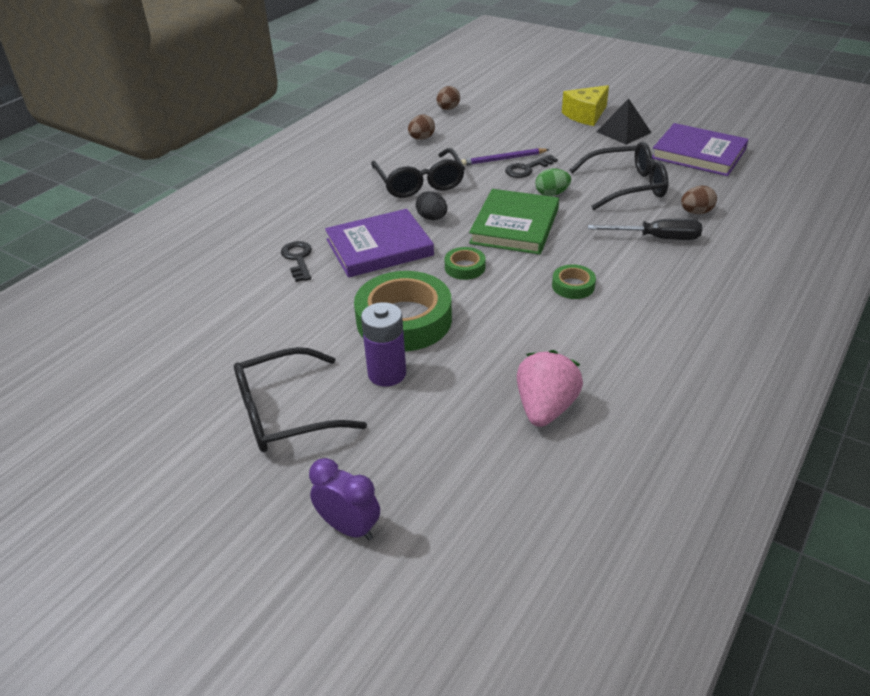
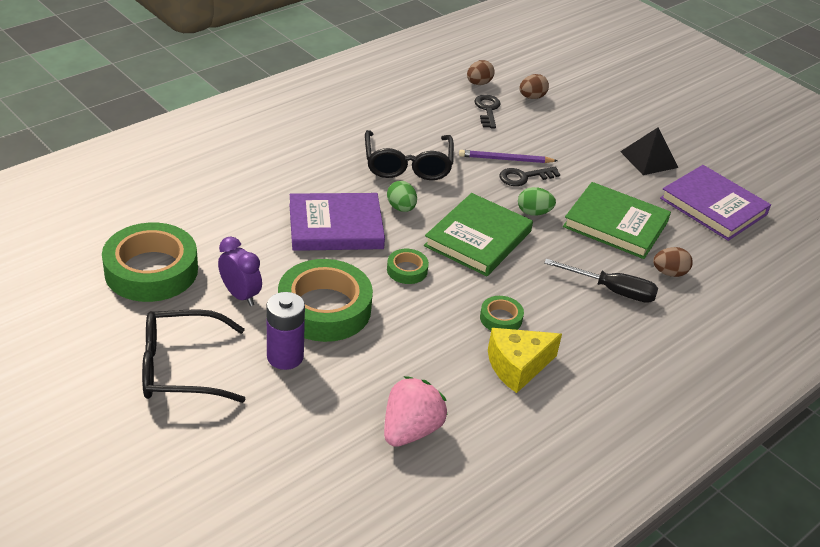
camera: 10 degrees right, 0 degrees up
black key [281,241,312,282] -> black key moved to [474,95,501,129]
purple clock [309,458,380,540] -> purple clock moved to [218,236,262,306]
brown egg [408,115,435,140] -> brown egg moved to [519,74,549,99]
black egg [416,191,447,220] -> green egg [387,181,417,212]
yellow cheese [562,85,609,126] -> yellow cheese moved to [488,328,562,393]
black glasses [569,142,668,210] -> green book [563,182,671,259]
none -> green tape [102,222,198,302]

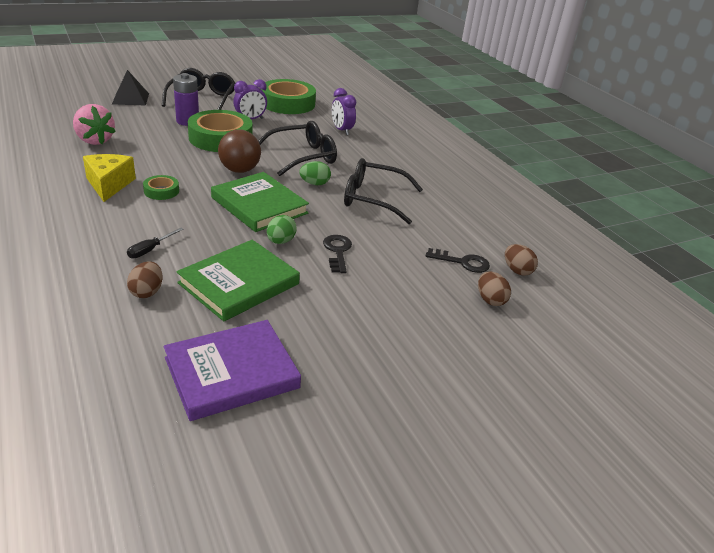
camera: 105 degrees right, 5 degrees down
purple book [289,193,385,251] -> black glasses [258,121,337,176]
green tape [387,249,429,284] -> brown ball [218,130,261,173]
purple pencil [459,150,557,163] -> none
black screwdriver [544,259,658,303] -> black screwdriver [127,228,183,259], size x0.61
black pyramid [620,127,679,175] -> black pyramid moved to [112,70,149,106]
none -> purple clock [332,88,356,135]

